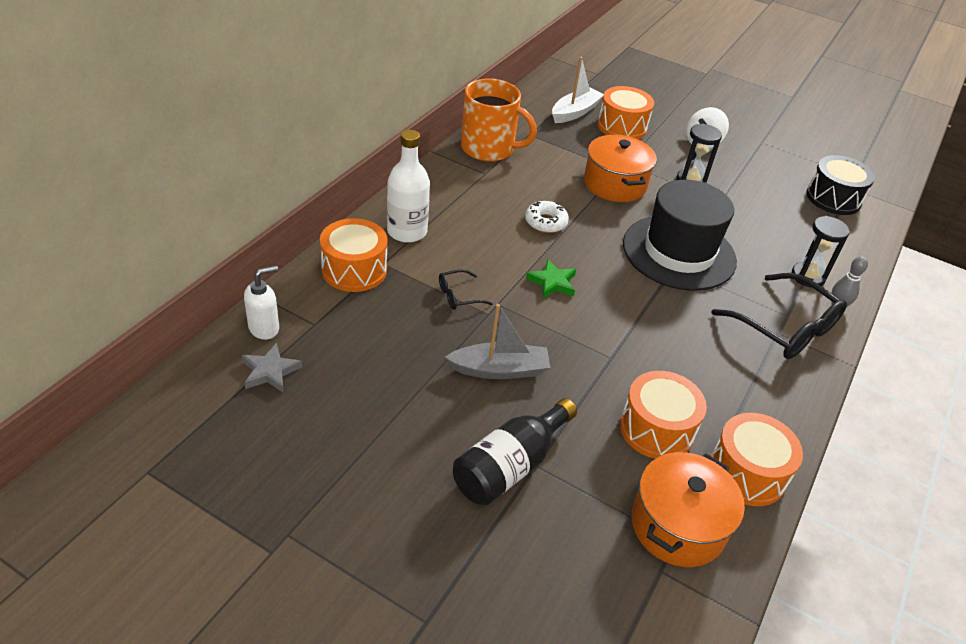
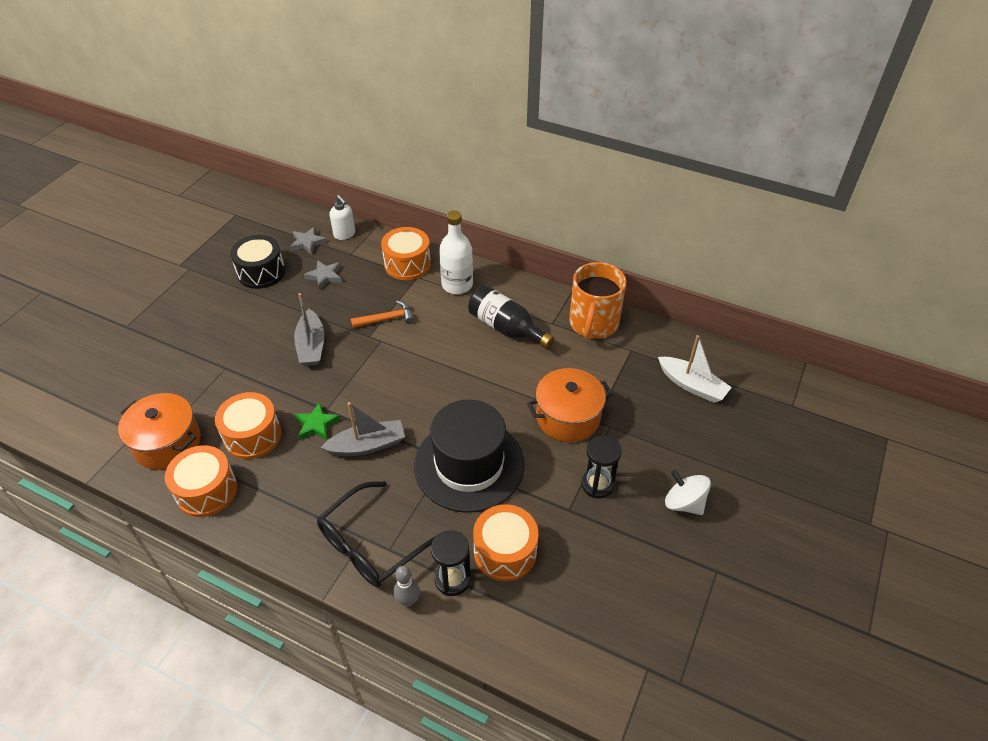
camera: 90 degrees right, 5 degrees up
black glasses [439,269,493,310] -> orange hammer [351,300,415,328]
black bottle [453,398,577,506] -> black bottle moved to [468,285,555,349]
white donut [525,201,569,233] -> none
green star [526,259,576,298] -> green star moved to [295,402,340,440]
orange drum [598,86,654,139] -> orange drum moved to [473,504,538,581]
black drum [806,155,875,215] -> black drum moved to [230,235,285,289]
none -> grey star [304,260,342,290]
none -> grey boat [320,402,405,456]

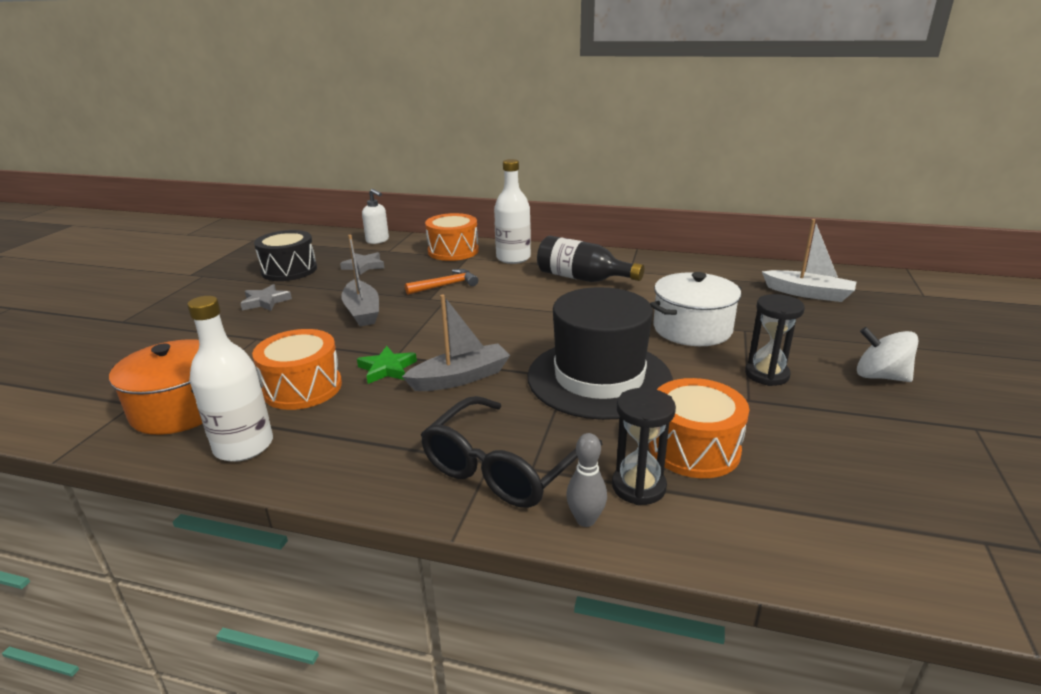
camera: 10 degrees left, 20 degrees down
orange drum [165,445,237,517] -> white bottle [187,296,273,462]
grey star [290,227,327,255] -> grey star moved to [240,284,292,311]
orange pot [527,368,613,442] -> white pot [650,272,742,346]
orange mug [569,262,626,339] -> none

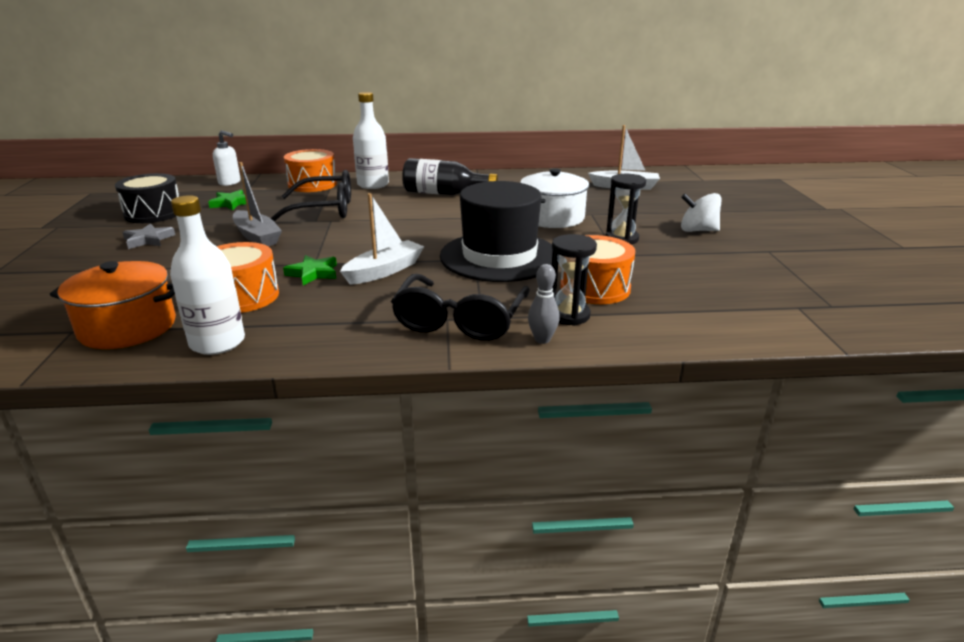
camera: 20 degrees left, 0 degrees up
grey star [340,252,385,275] -> green star [208,190,246,210]
grey boat [402,294,510,391] -> white boat [340,193,424,285]
orange hammer [405,269,478,295] -> black glasses [271,170,351,222]

